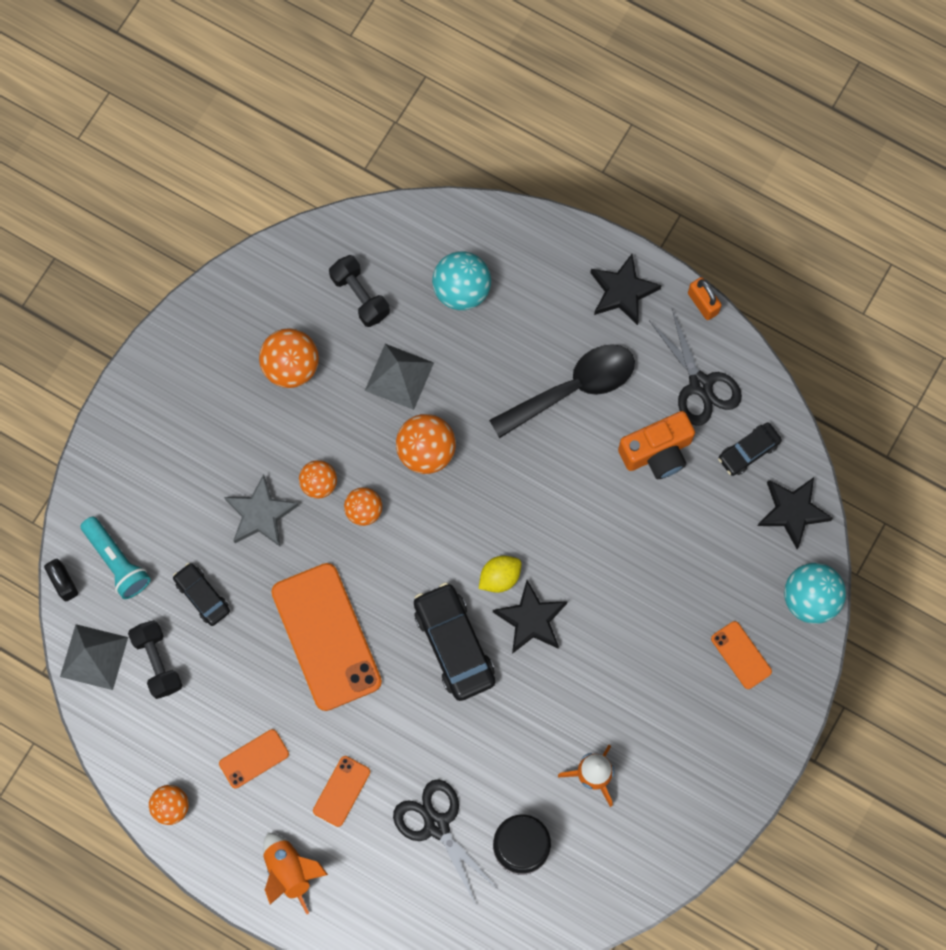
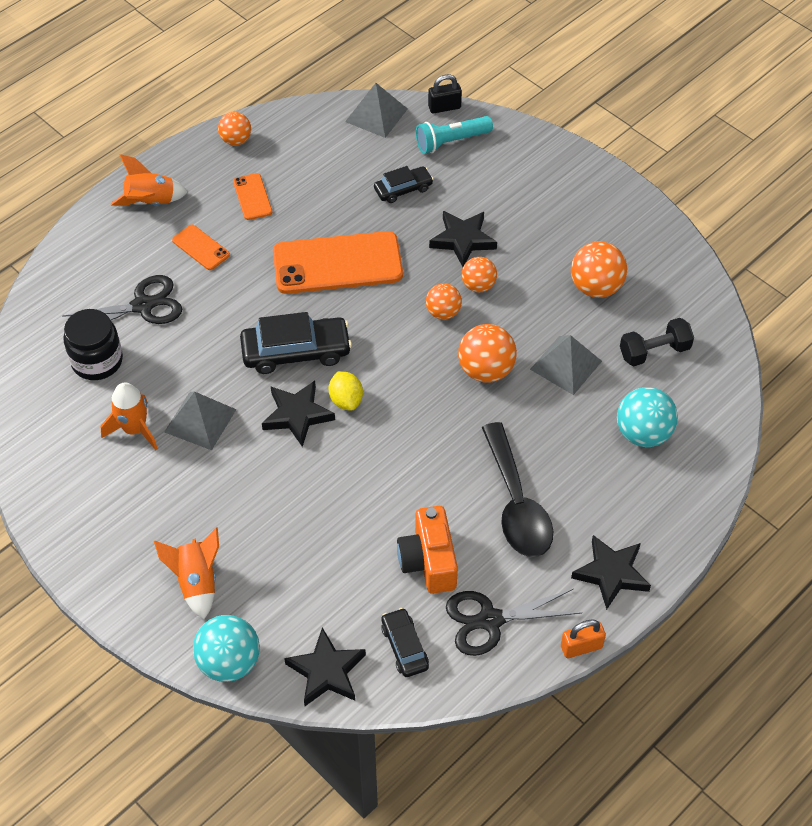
camera: 105 degrees right, 20 degrees down
black dumbbell [128,620,182,699] -> none
grey star [224,474,299,546] -> black star [429,211,497,267]
orange phone [711,621,772,689] -> orange rocket [154,527,219,619]
none -> grey pyramid [165,391,237,450]

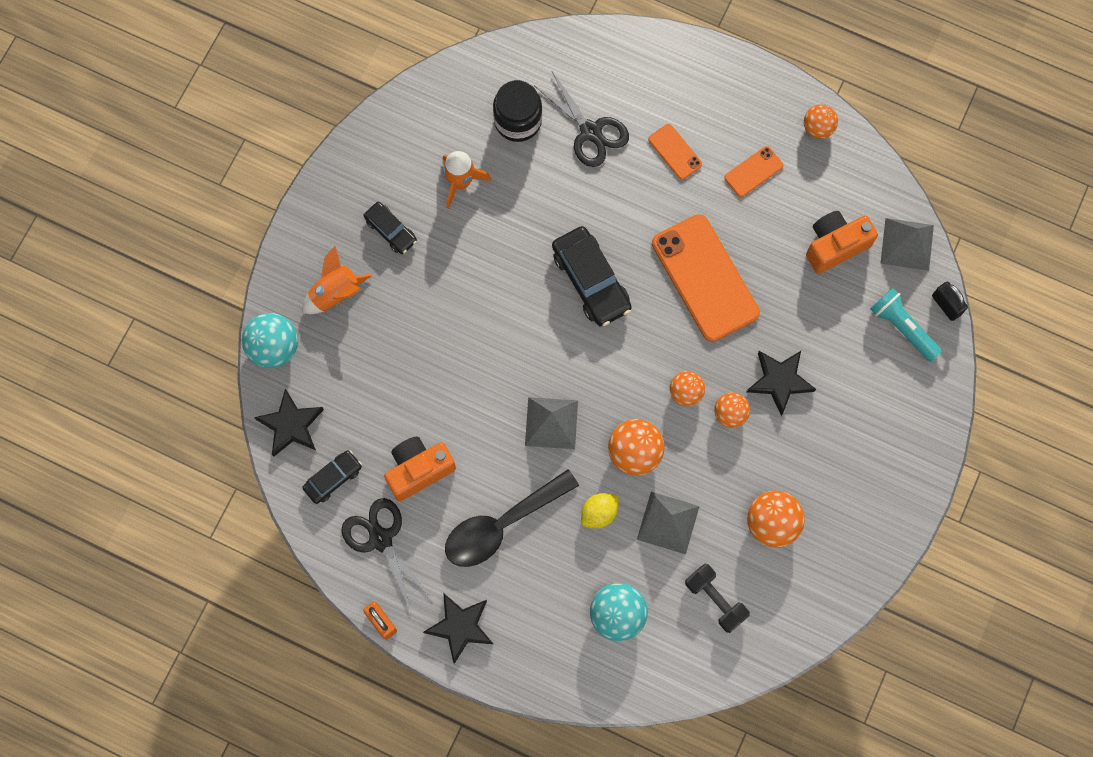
camera: 70 degrees right, 20 degrees up
orange rocket [111,154,188,206] -> none
grey pyramid [165,391,237,450] -> grey pyramid moved to [525,397,578,449]
orange phone [172,225,230,270] -> orange phone turned 60 degrees counterclockwise [648,124,702,180]
black star [262,381,335,447] -> none
yellow lemon [329,371,363,411] -> yellow lemon moved to [581,493,619,528]
black car [374,166,433,203] -> black car moved to [364,202,417,254]
none -> orange camera [806,211,878,274]

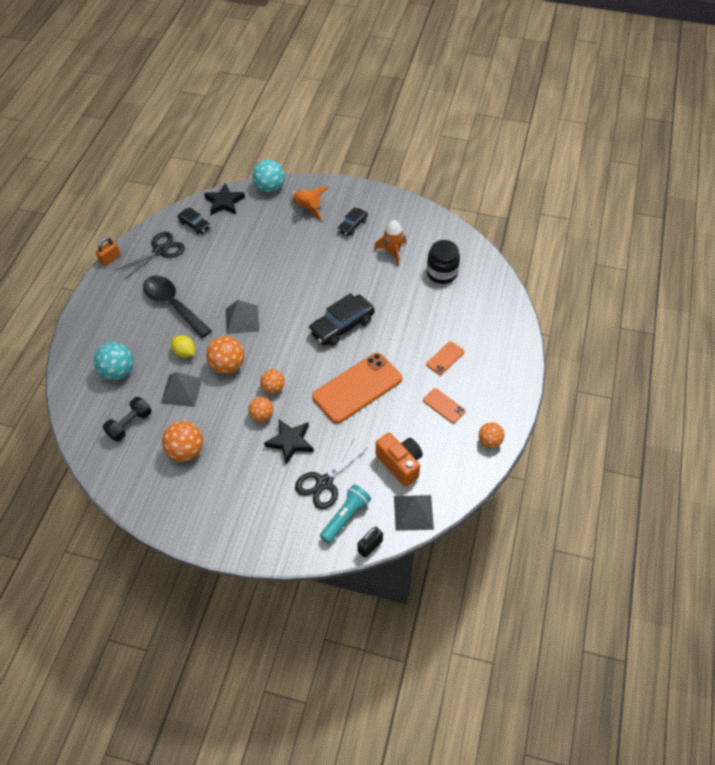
camera: 80 degrees right, 20 degrees down
orange camera [384,436,456,501] -> none
black star [423,594,493,664] -> none
black scissors [535,72,629,167] -> black scissors moved to [295,439,367,509]

